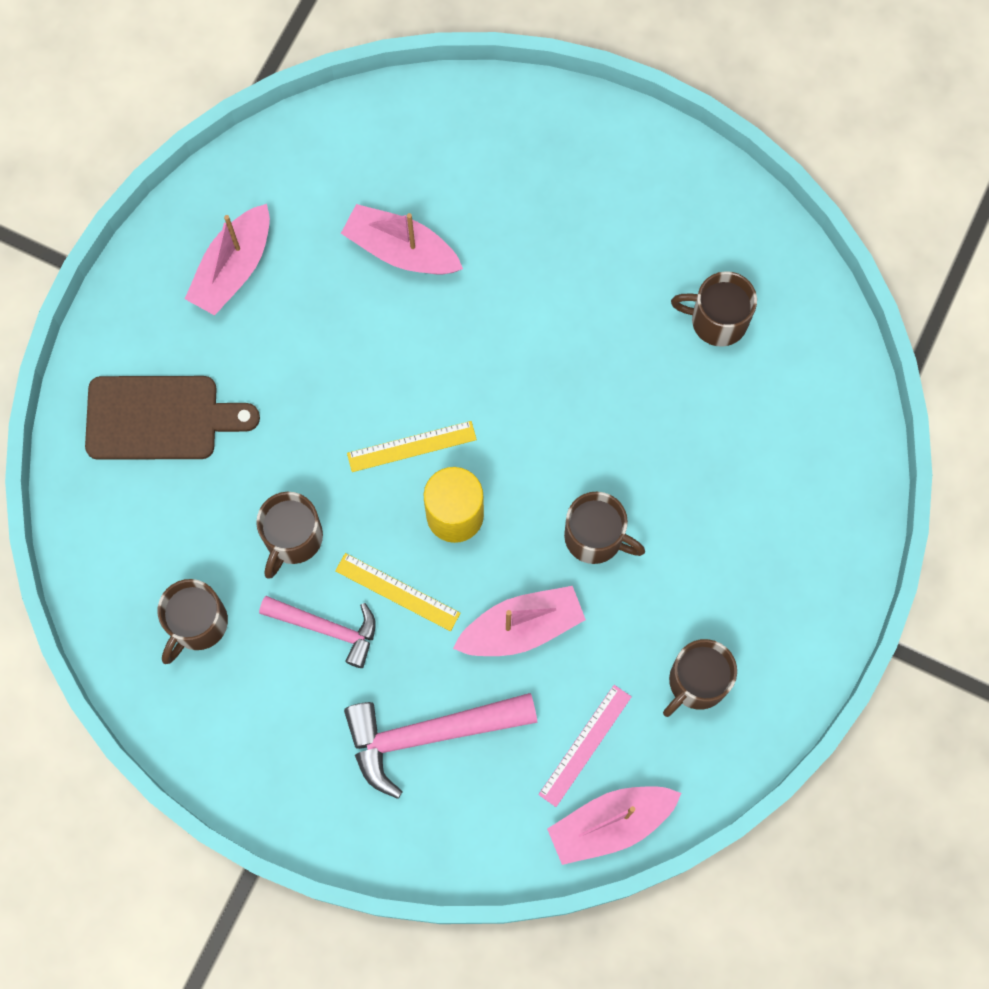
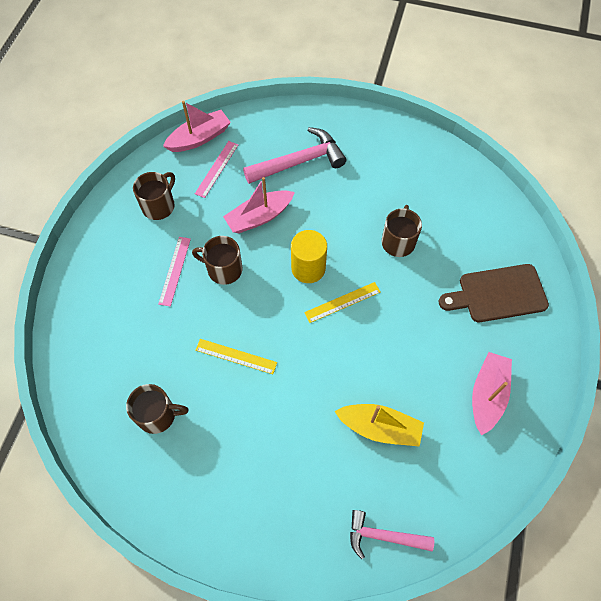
camera: 170 degrees right, 10 degrees down
brown mug [158,579,228,664] -> none
pink hammer [259,596,376,668] -> pink hammer moved to [350,510,434,559]
yellow ruler [335,553,460,631] -> yellow ruler moved to [195,339,277,374]
pink boat [341,204,463,275] -> yellow boat [334,404,424,447]
none -> pink ruler [158,237,191,307]

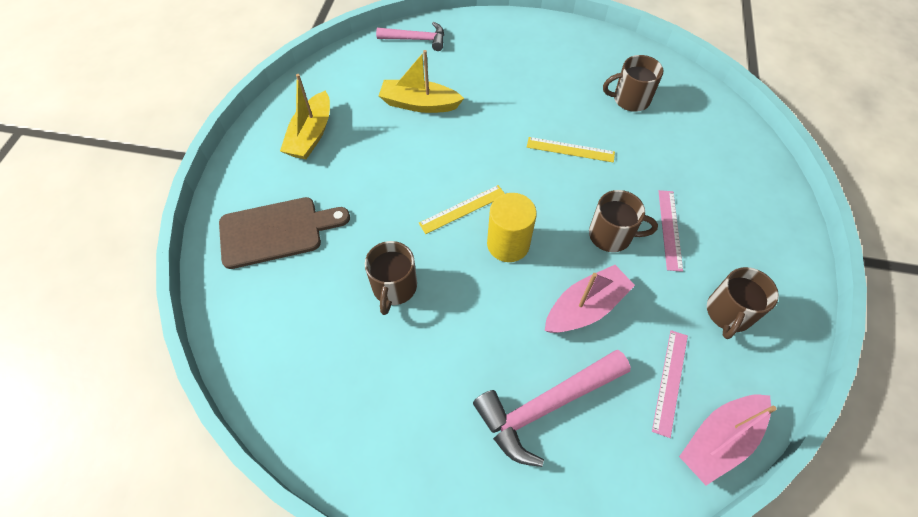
camera: 175 degrees right, 5 degrees down
pink boat [472,352,512,436] -> yellow boat [280,74,330,159]

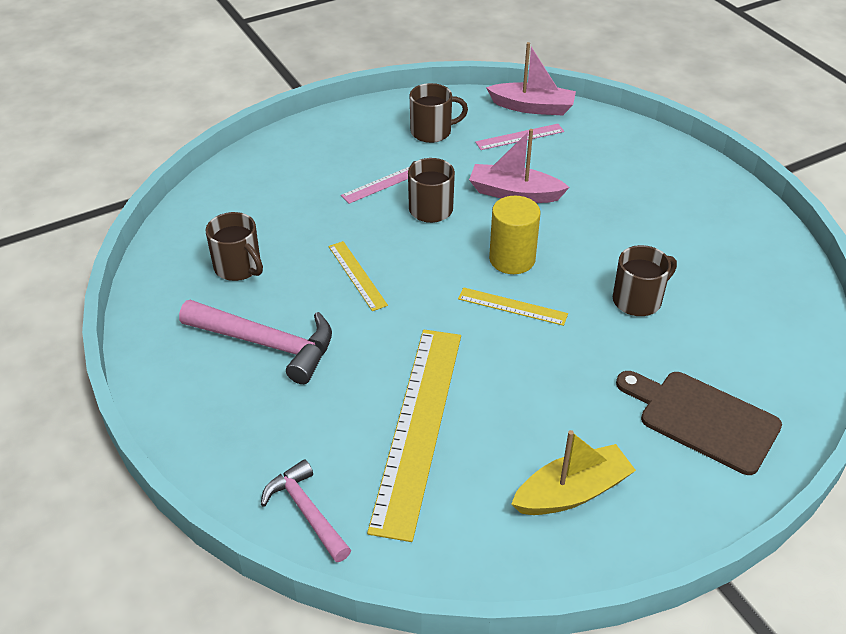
camera: 130 degrees left, 15 degrees down
yellow boat [379,50,464,113] -> yellow ruler [367,330,461,542]
pink hammer [473,350,631,467] -> pink hammer moved to [179,300,332,384]

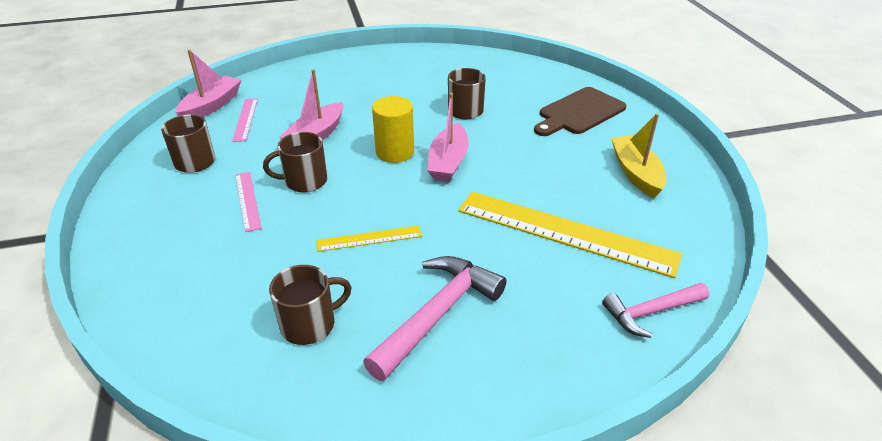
camera: 75 degrees left, 5 degrees down
yellow ruler [458,287,568,326] -> pink boat [427,93,469,182]

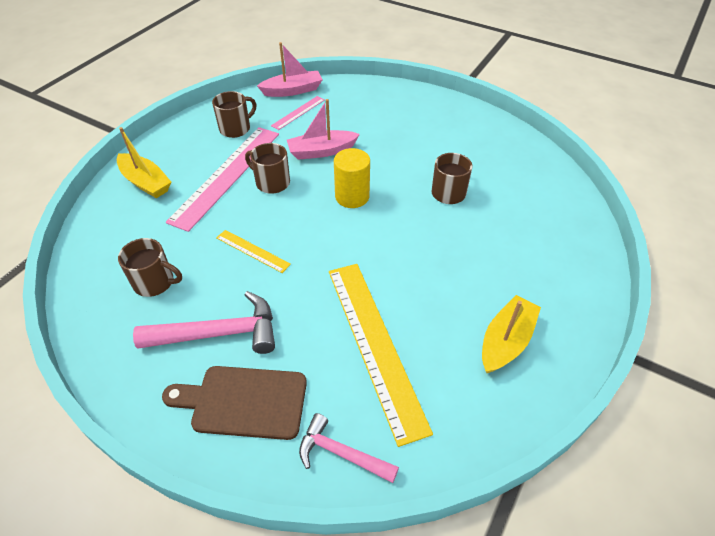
camera: 45 degrees right, 10 degrees up
pink ruler [235,172,262,232] -> pink ruler [166,127,279,232], size x2.14
pink boat [427,93,469,182] -> none
brown cutting board [534,87,626,136] -> brown cutting board moved to [162,366,307,440]
none -> yellow boat [117,127,171,198]

